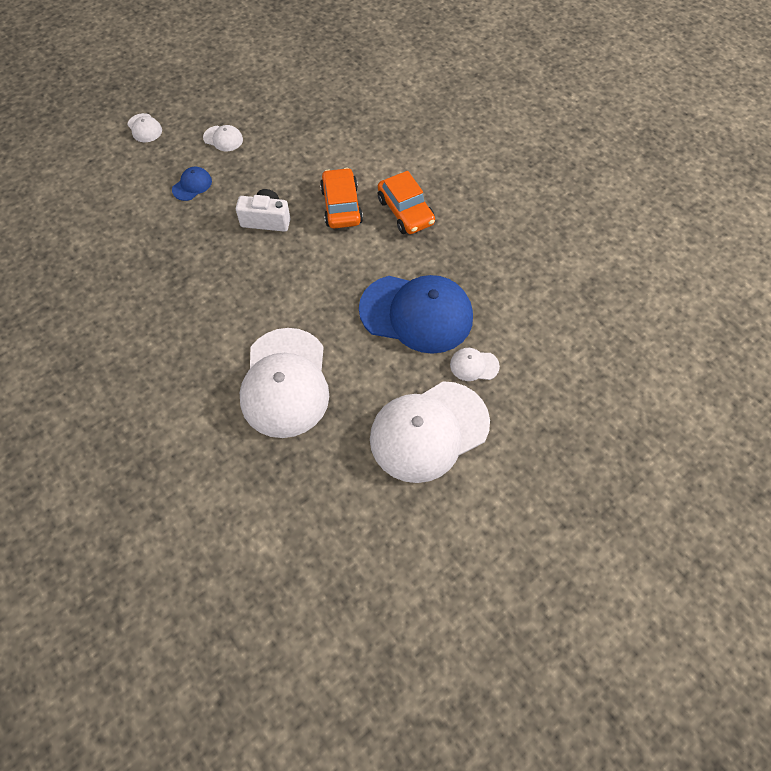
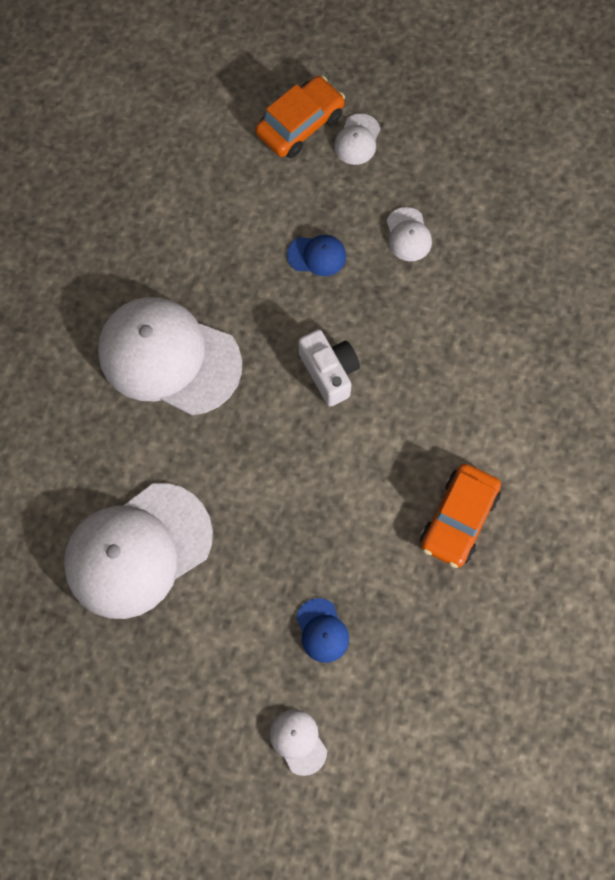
camera: 55 degrees right, 10 degrees up
orange car [320,168,363,228] -> orange car moved to [255,76,345,158]
blue cap [359,275,473,354] -> blue cap [296,598,349,663], size x0.41
white cap [370,381,490,483] -> white cap moved to [98,297,242,415]

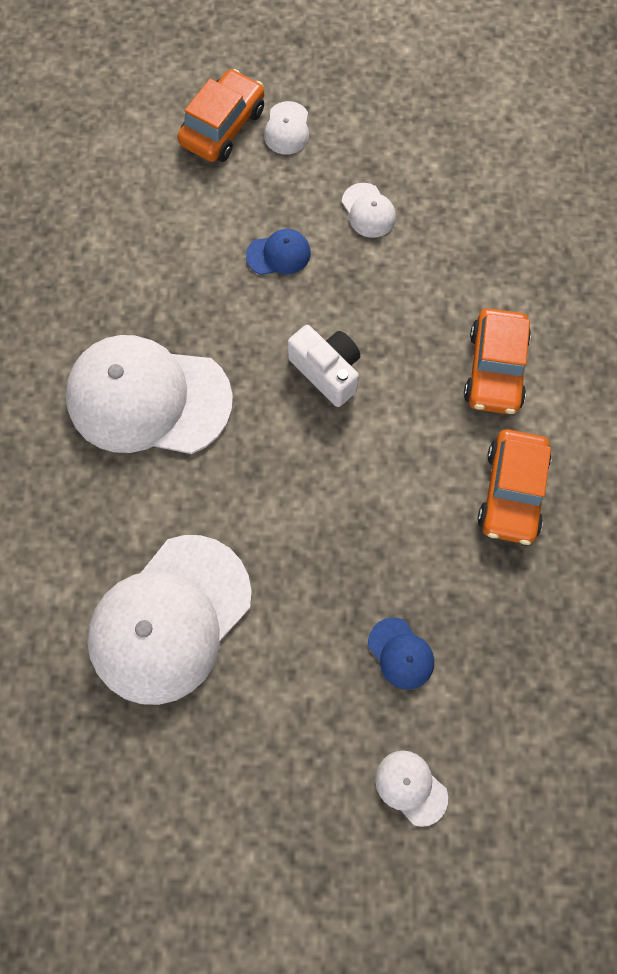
camera: 15 degrees left, 0 degrees up
none -> orange car [464,308,531,414]

